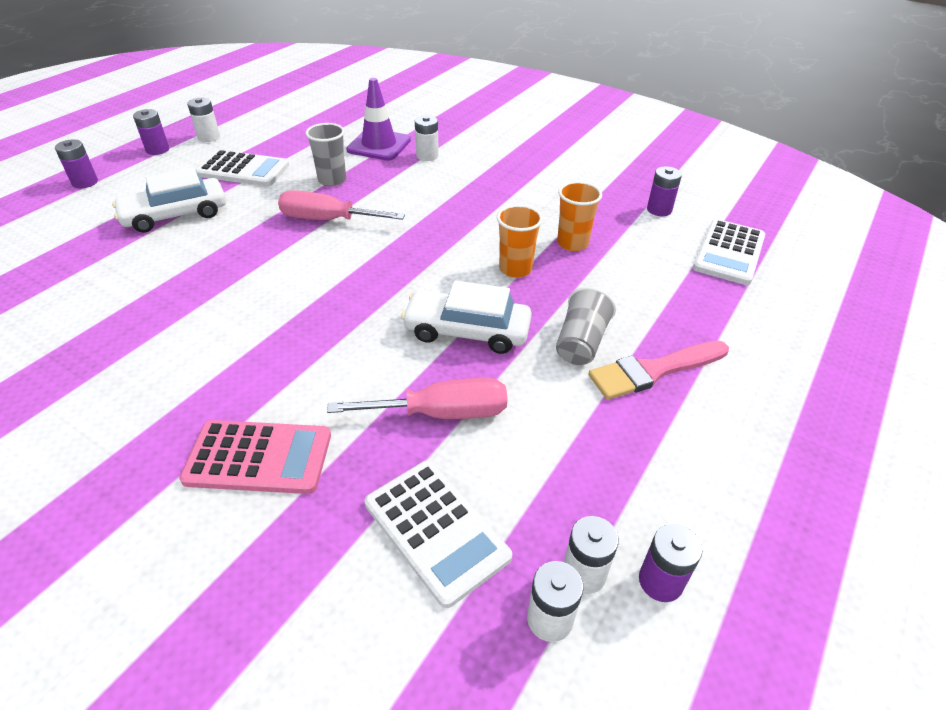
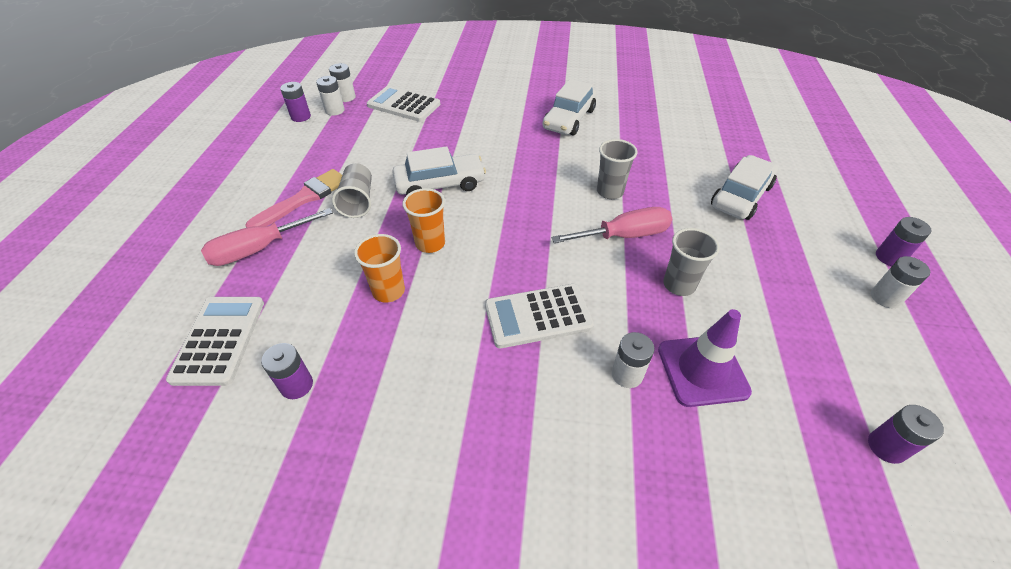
camera: 155 degrees right, 5 degrees up
purple battery [55,139,98,188] -> purple battery moved to [868,405,944,464]
pink calculator [179,420,331,494] -> none
white calculator [196,150,289,187] -> white calculator moved to [485,284,594,348]
pink screwdriver [327,378,507,419] -> pink screwdriver moved to [201,208,333,266]
none -> white car [543,79,597,135]
none -> grey cup [597,139,637,199]

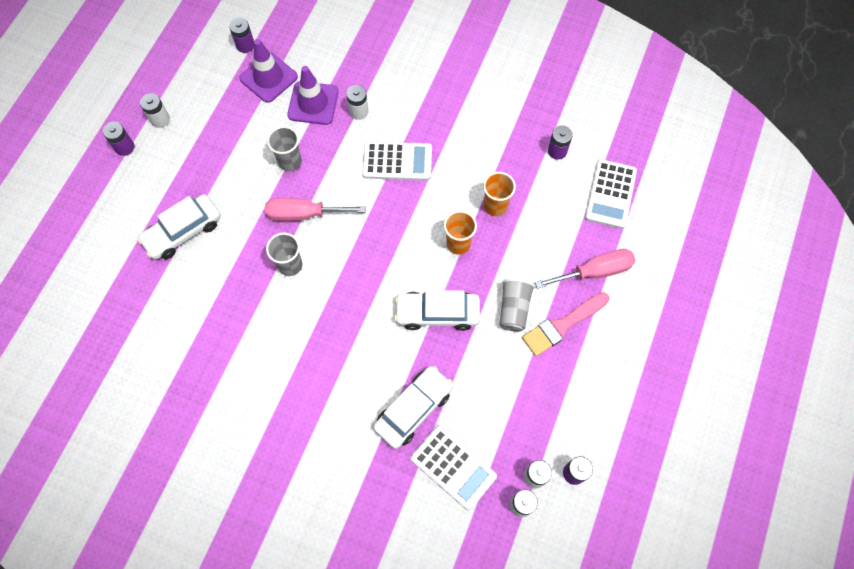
camera: 165 degrees left, 20 degrees up
white car [543,79,597,135] -> white car moved to [373,366,453,449]
none -> purple traffic cone [239,39,298,103]

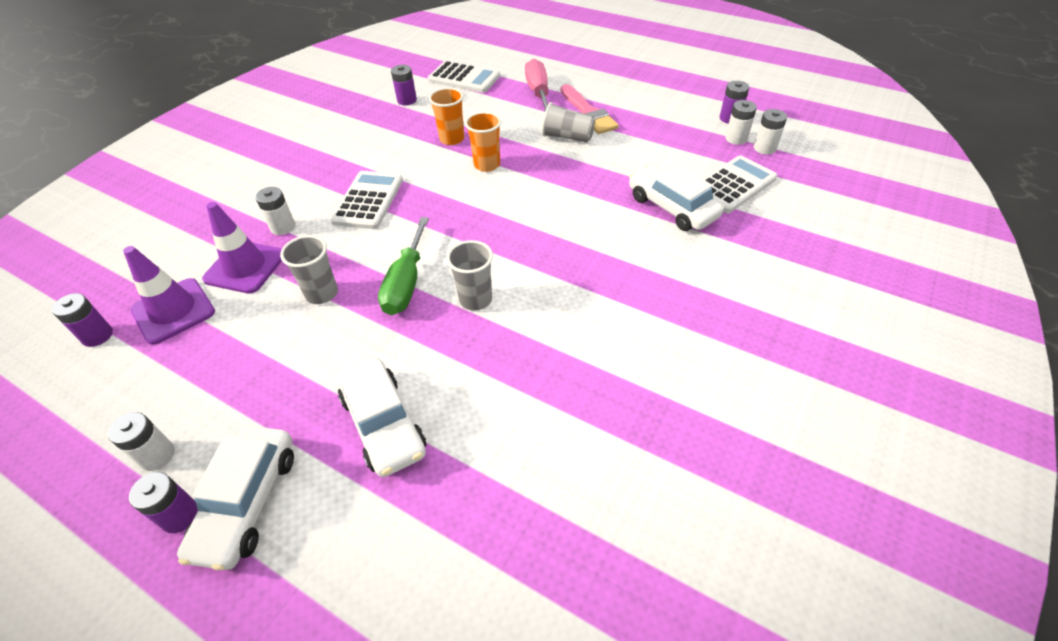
camera: 80 degrees left, 20 degrees down
pink screwdriver [265,198,366,221] -> green screwdriver [378,217,429,315]
white car [394,290,480,331] -> white car moved to [177,426,294,570]

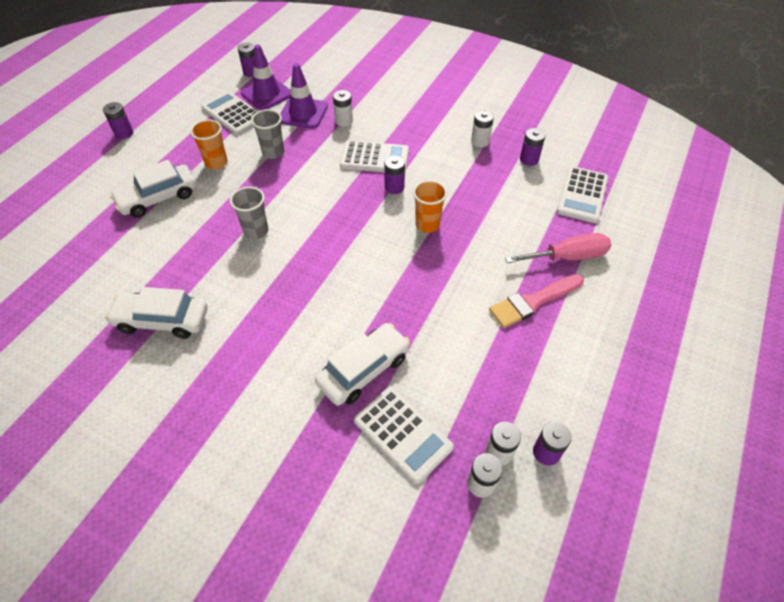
camera: 85 degrees right, 5 degrees up
white battery [108,412,175,471] -> white battery moved to [471,110,494,147]
white car [177,426,294,570] -> white car moved to [105,287,207,339]
green screwdriver [378,217,429,315] -> none
orange cup [429,88,464,145] -> orange cup moved to [190,119,228,169]
grey cup [542,102,595,142] -> none
none -> white calculator [201,91,258,135]
none -> purple battery [384,155,405,194]

